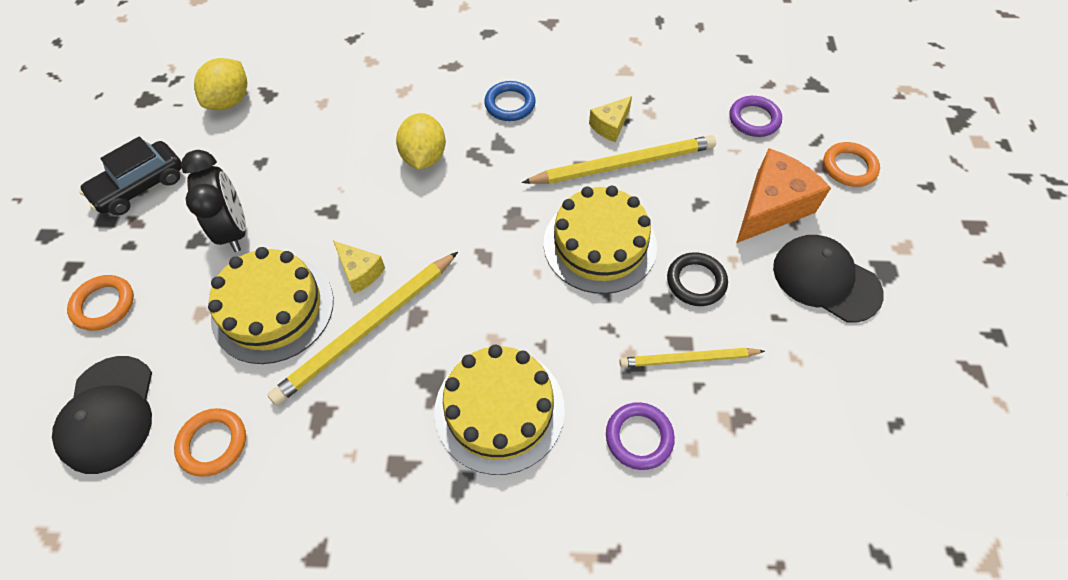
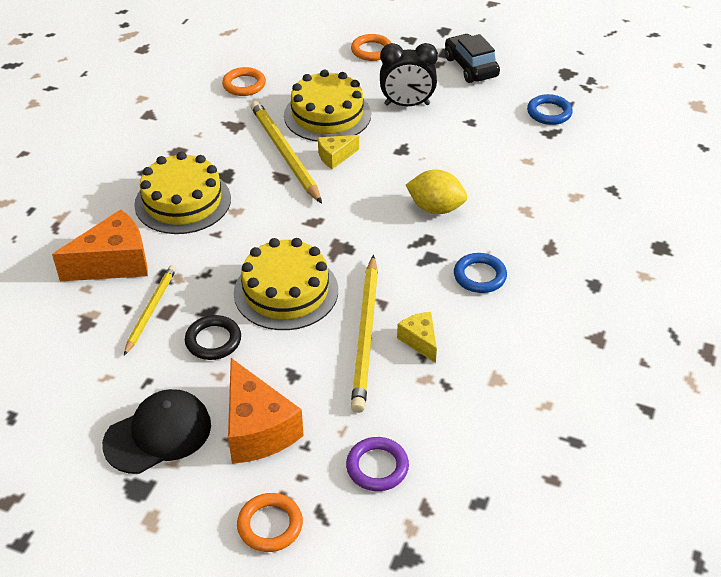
camera: 110 degrees right, 15 degrees down
black cap [52,356,152,474] -> none
yellow lemon [194,58,247,110] -> blue ring [527,94,573,125]
purple ring [606,402,675,470] -> orange cheese [52,209,148,281]

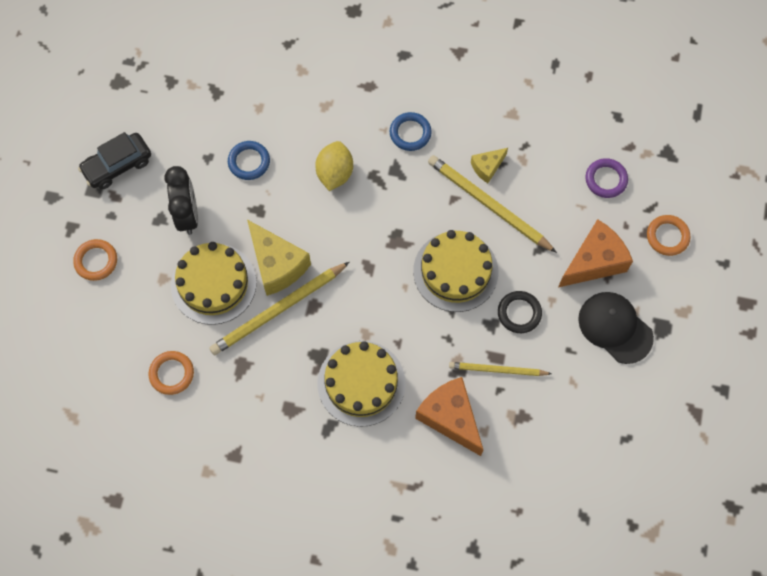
camera: 100 degrees left, 25 degrees up
yellow cheese [318,135,359,169] -> yellow cheese [247,220,311,296], size x1.86
yellow pencil [351,255,378,413] -> yellow pencil turned 135 degrees counterclockwise [428,155,557,253]
blue ring [527,94,573,125] -> blue ring moved to [228,141,270,180]

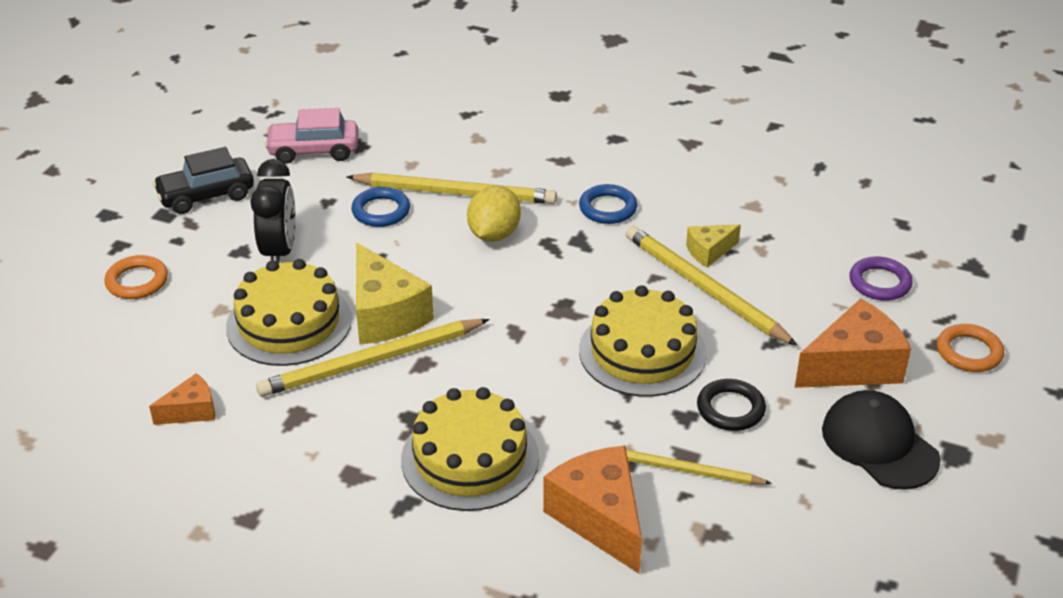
camera: 10 degrees right, 30 degrees down
orange ring [149,351,194,395] -> orange cheese [149,373,215,425]
none -> pink car [265,108,358,164]
none -> yellow pencil [346,173,557,204]

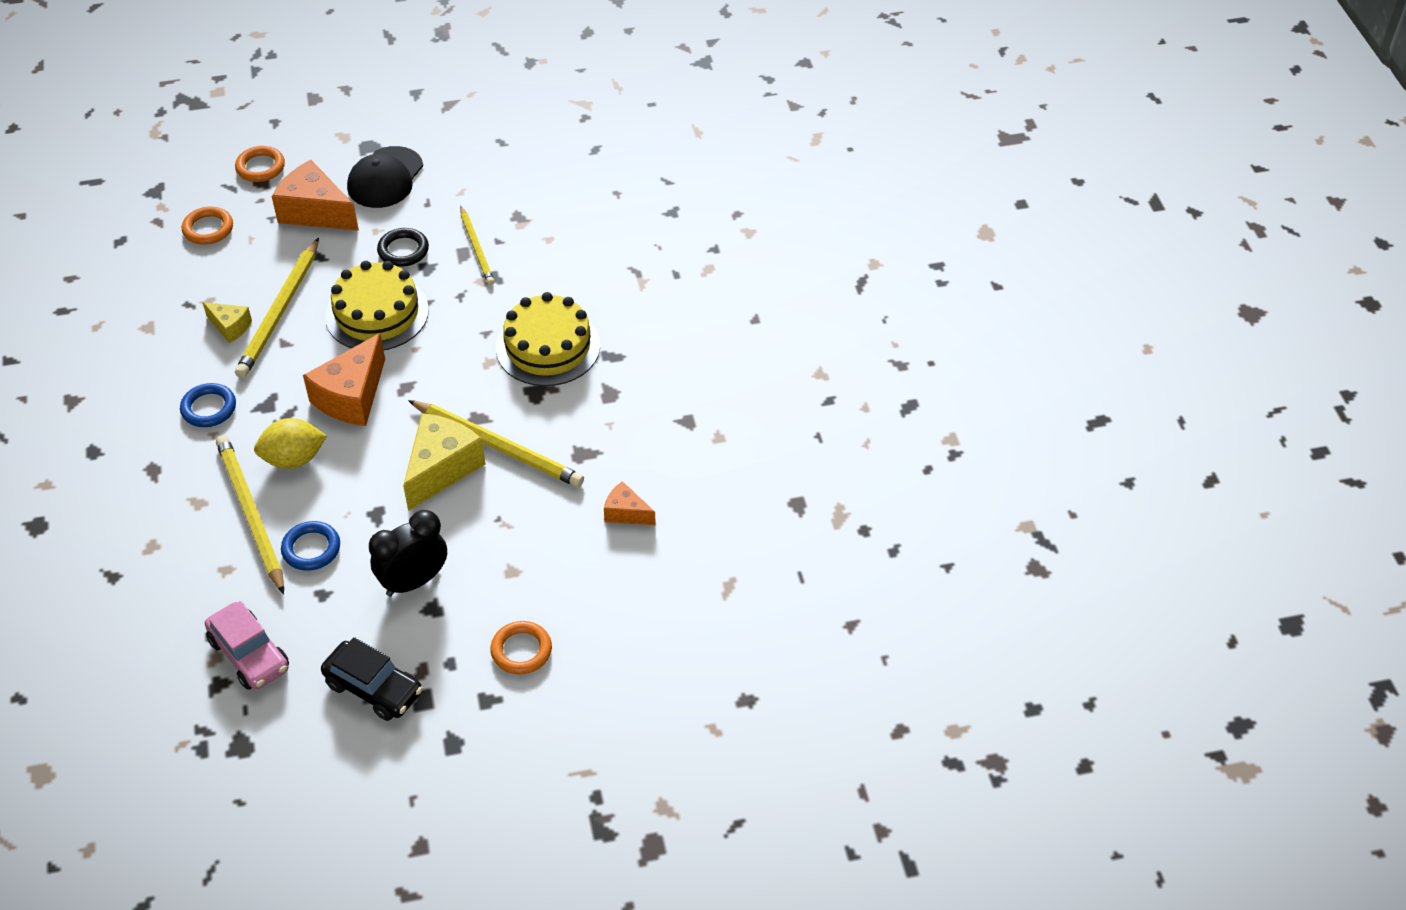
camera: 125 degrees left, 10 degrees up
yellow cake [226,259,352,366] -> none
orange cheese [543,446,642,574] -> orange cheese moved to [303,333,385,426]
purple ring [850,257,913,301] -> orange ring [182,207,233,245]

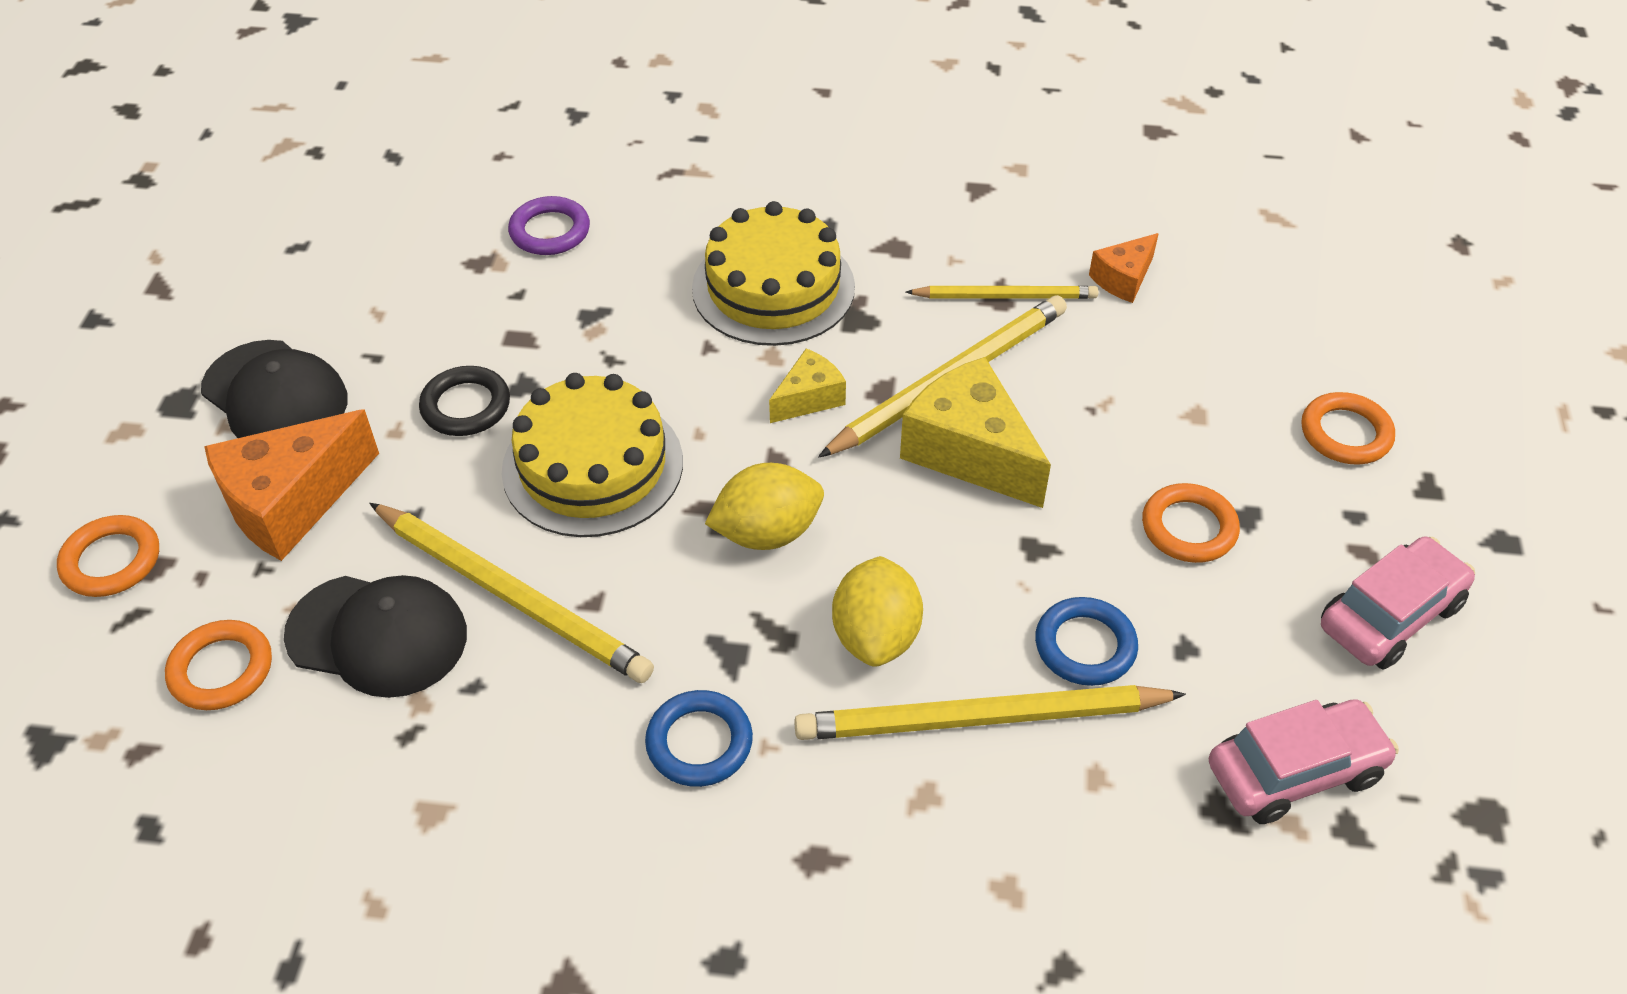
camera: 70 degrees left, 0 degrees up
yellow cheese [203,302,252,344] -> yellow cheese moved to [769,348,846,423]
orange cheese [303,333,385,426] -> yellow lemon [705,463,824,550]
black car [321,637,423,721] -> pink car [1321,537,1475,670]
black clock [369,510,447,597] -> orange ring [1142,483,1240,563]
yellow pencil [460,206,494,285] -> yellow pencil moved to [906,286,1098,299]
none -> black cap [284,575,467,698]
none -> purple ring [508,196,590,255]

